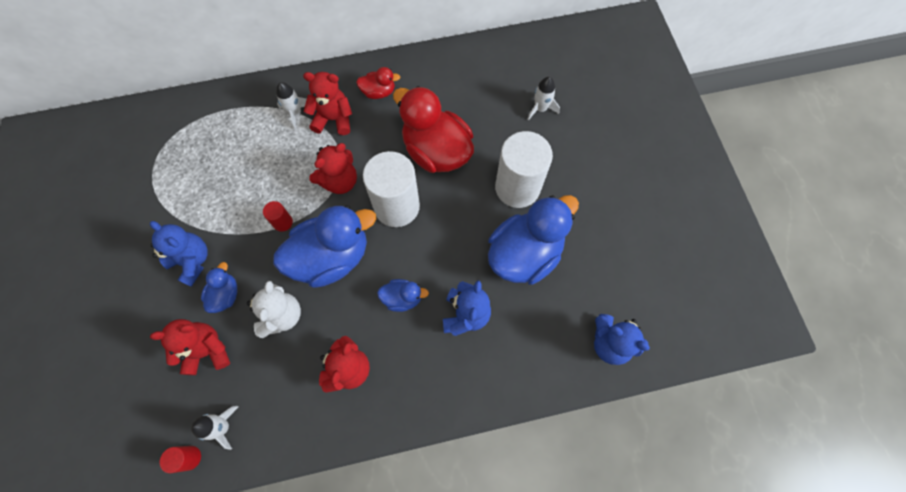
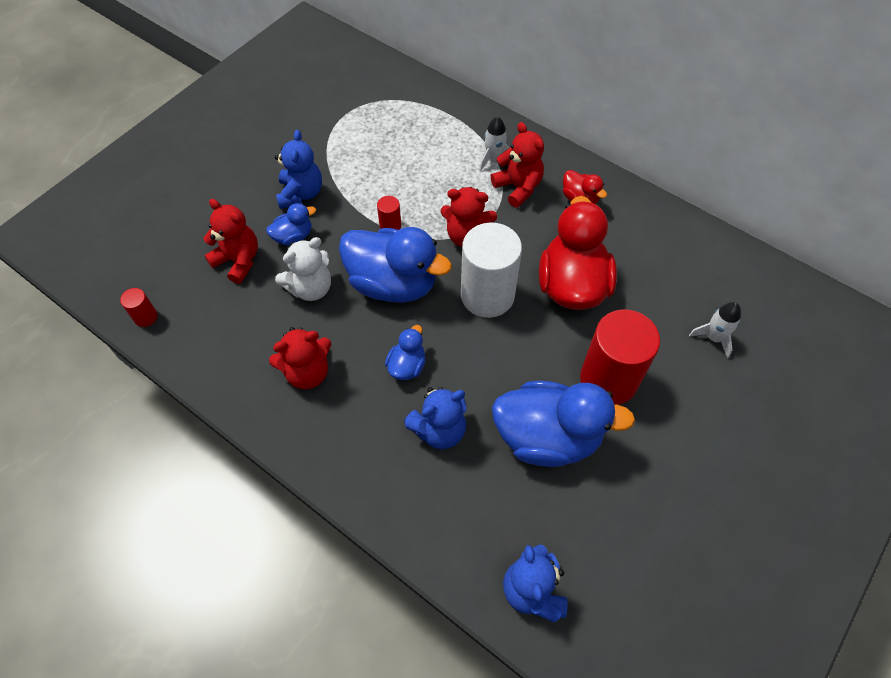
camera: 50 degrees right, 10 degrees down
white rocket [191,406,238,450] -> none
blue duck [377,279,429,312] -> blue duck turned 120 degrees counterclockwise [385,325,426,380]
white cylinder [495,131,553,208] -> red cylinder [580,309,660,405]

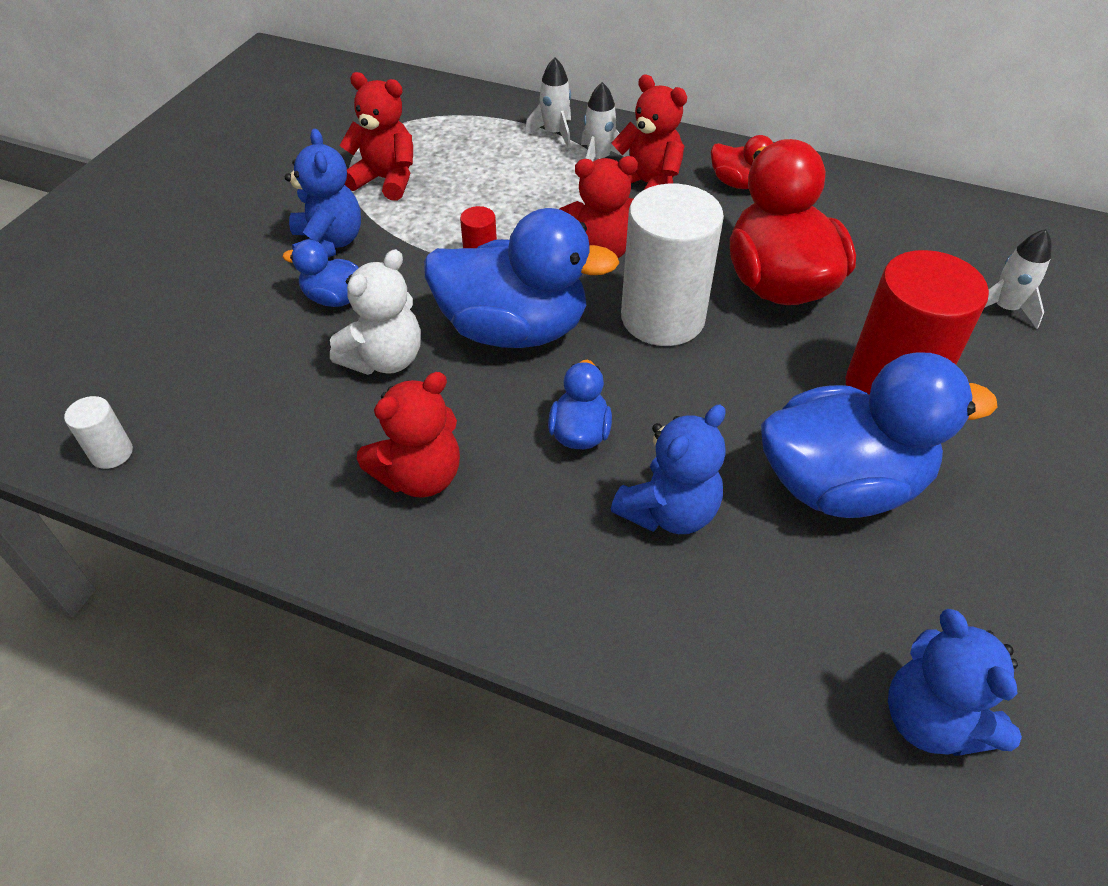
camera: 15 degrees left, 10 degrees down
red cylinder [120,288,158,327] -> white cylinder [64,396,133,469]
red teddy bear [203,199,258,284] -> red teddy bear moved to [339,72,413,201]
blue duck [266,203,316,246] -> blue duck turned 120 degrees counterclockwise [282,240,358,307]
none -> white rocket [525,58,571,149]

